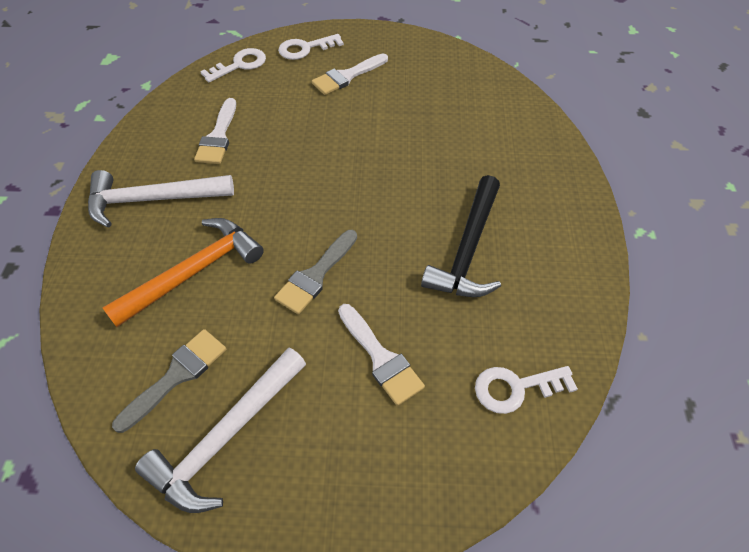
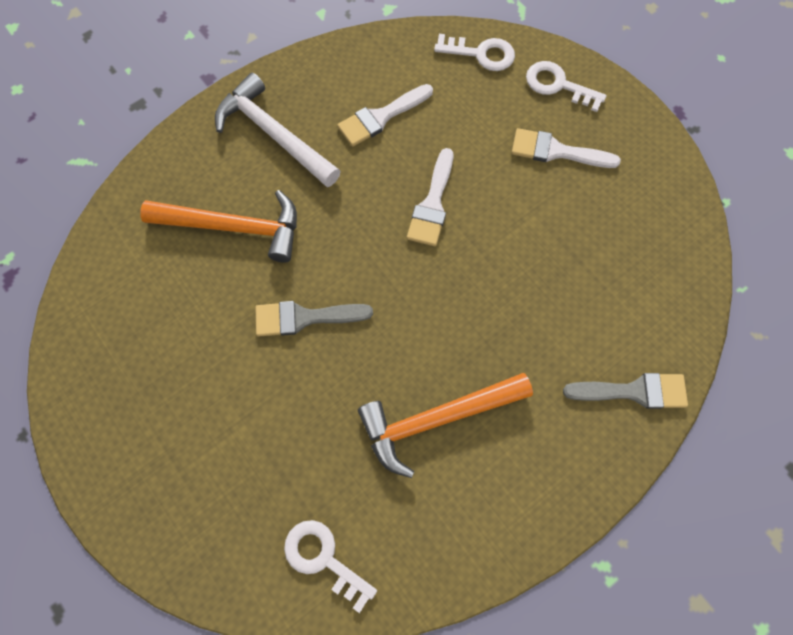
camera: 50 degrees right, 15 degrees up
grey brush [112,329,226,433] -> grey brush moved to [563,373,688,409]
white hammer [135,347,306,513] -> none
white brush [338,304,425,406] -> white brush moved to [407,148,453,246]
black hammer [421,175,501,297] -> orange hammer [358,373,533,478]

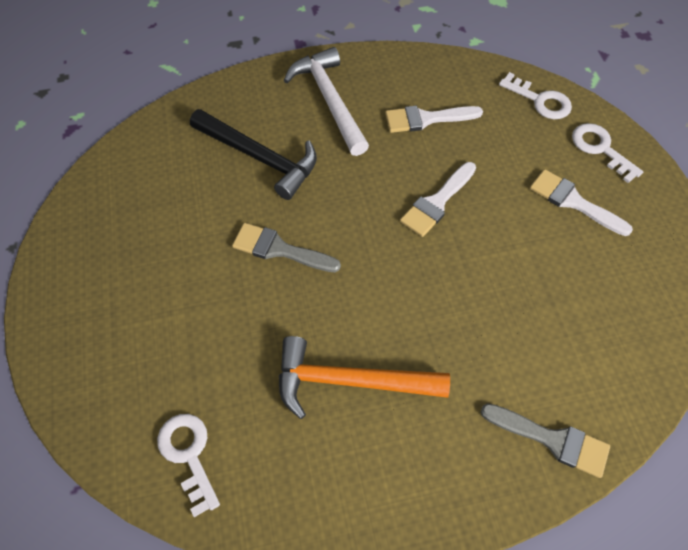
camera: 25 degrees right, 10 degrees down
orange hammer [140,190,297,263] -> black hammer [190,109,317,200]

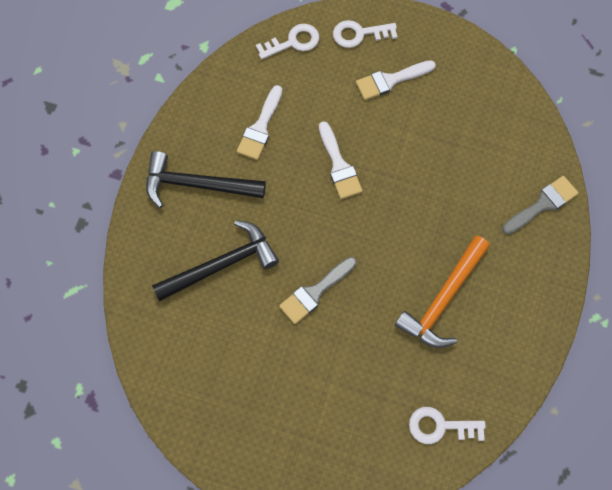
camera: 60 degrees left, 10 degrees up
white hammer [284,47,369,156] -> black hammer [146,151,266,208]

